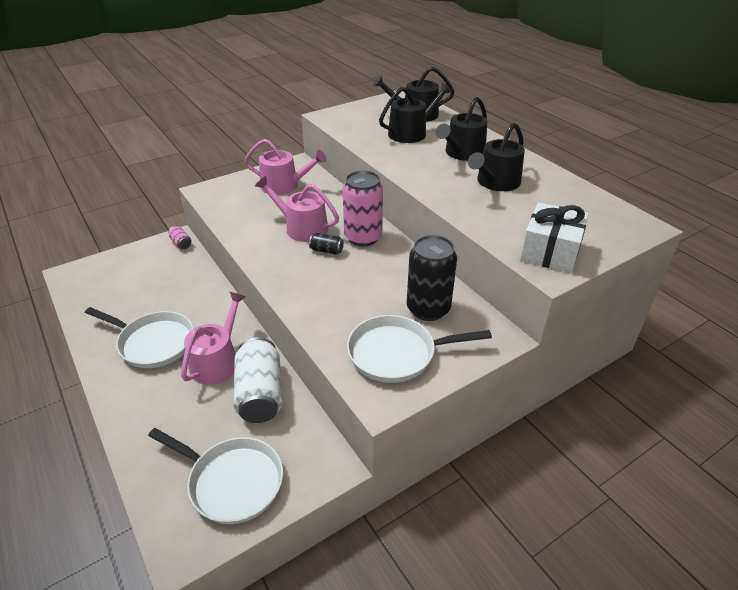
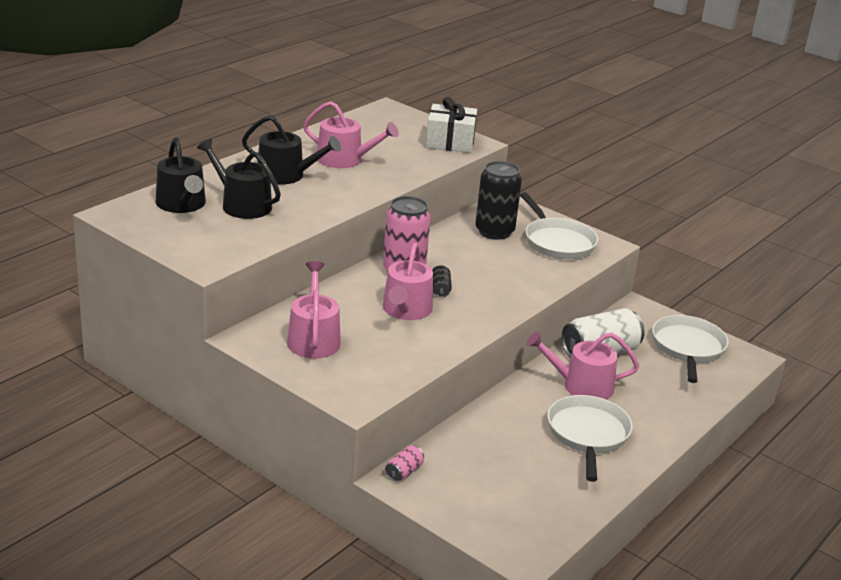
camera: 110 degrees left, 10 degrees down
black watering can [468,123,525,191] -> pink watering can [303,101,399,168]

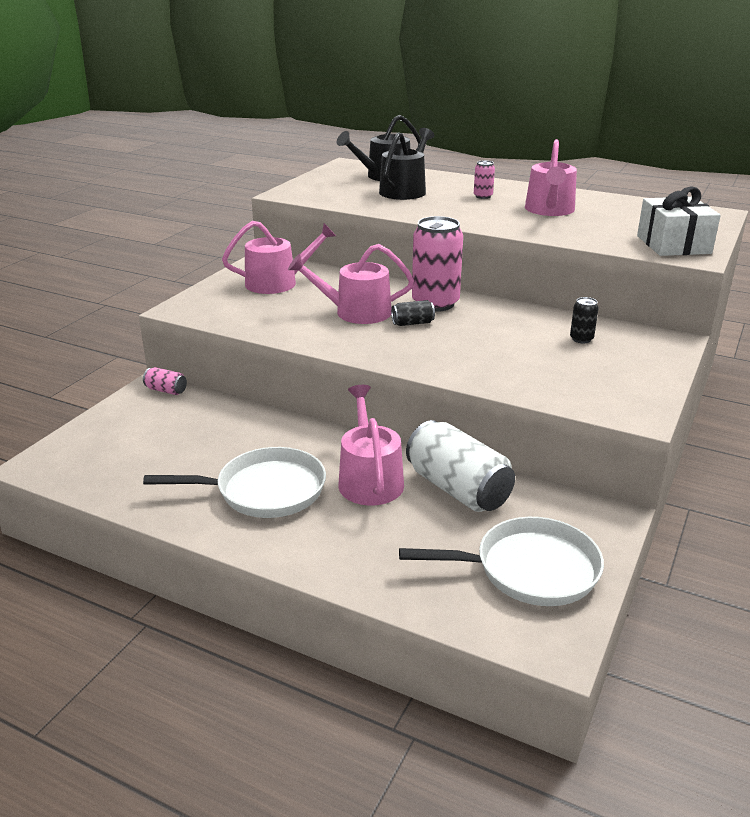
camera: 80 degrees right, 0 degrees up
black watering can [242,115,341,185] -> pink can [474,160,495,199]
black can [475,161,522,240] -> black can [570,297,599,343], size x0.46
white pan [520,192,598,259] -> none

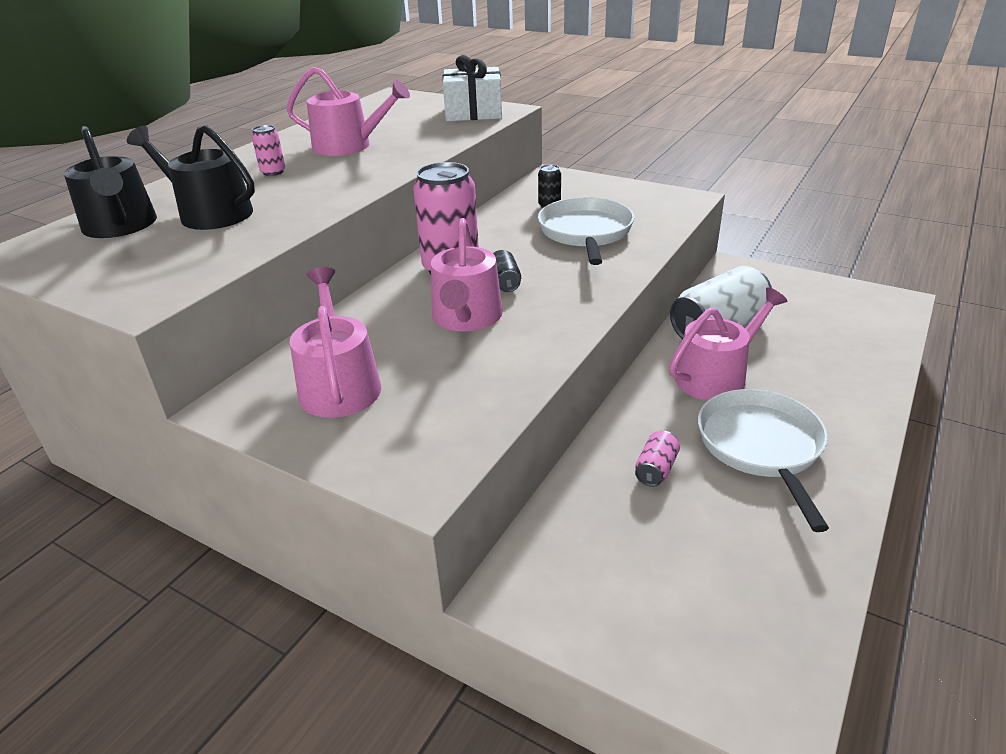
camera: 85 degrees left, 5 degrees up
pink can [143,367,187,395] -> pink can moved to [635,431,680,487]
pink watering can [339,385,404,506] -> pink watering can turned 150 degrees clockwise [669,287,787,401]
white pan [399,517,604,606] -> white pan moved to [538,197,634,265]

